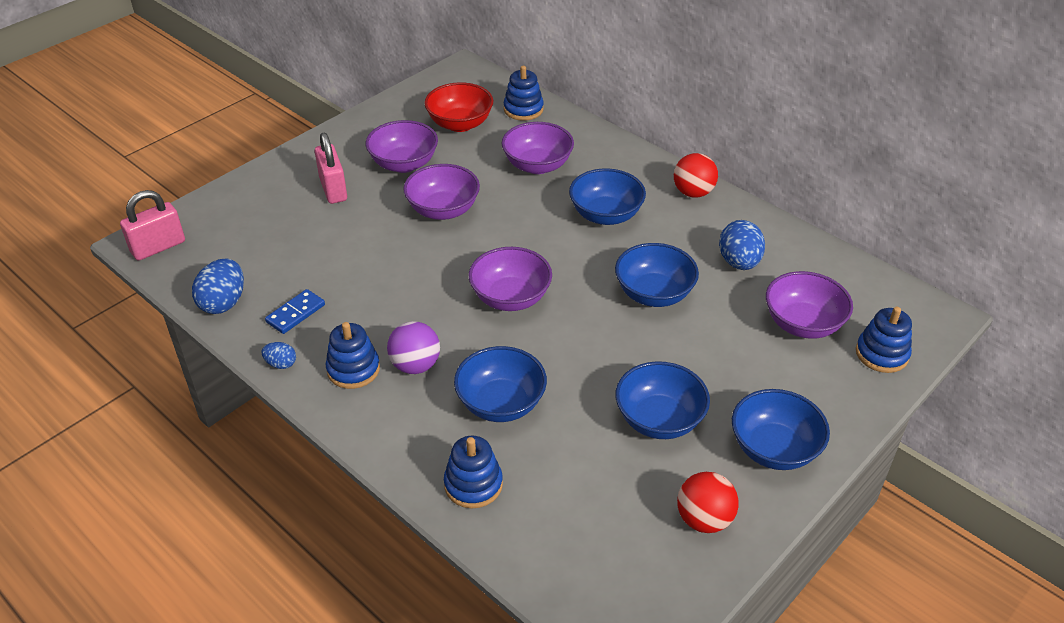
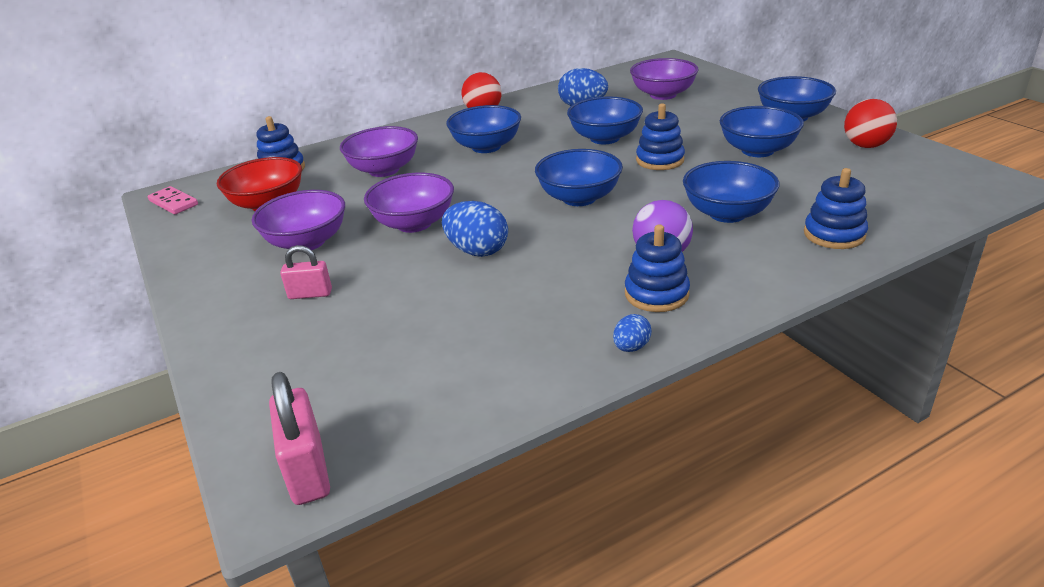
camera: 70 degrees left, 10 degrees down
blue egg [192,259,244,314] -> blue egg moved to [442,201,508,257]
blue domino [265,289,325,334] -> none
pink padlock [315,132,347,204] -> pink padlock [280,245,332,299], size x0.63
purple bowl [469,247,552,311] -> blue bowl [535,149,623,206]
blue stacking toy [856,307,912,373] -> blue stacking toy moved to [636,103,685,170]
none -> pink domino [148,186,198,214]

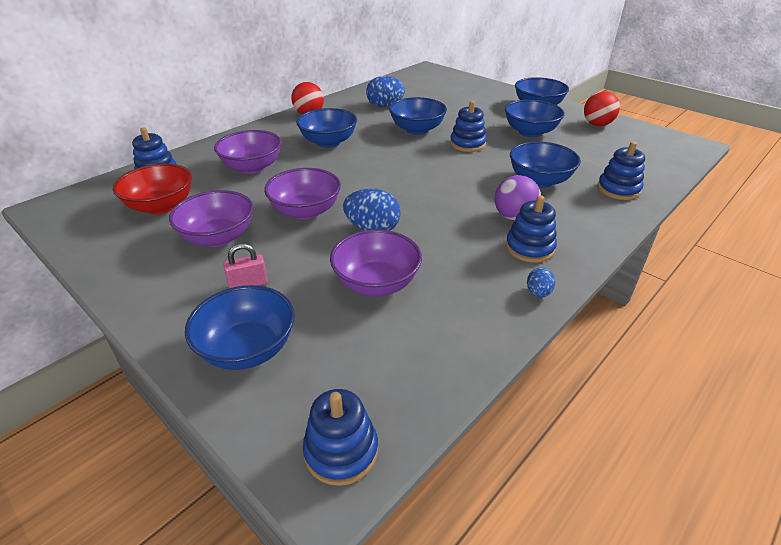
camera: 20 degrees left, 5 degrees up
pink domino [148,186,198,214] -> none
pink padlock [269,372,330,505] -> blue stacking toy [303,389,378,486]
blue bowl [535,149,623,206] -> blue bowl moved to [185,285,295,370]
purple bowl [630,58,699,100] -> purple bowl moved to [330,230,422,296]

